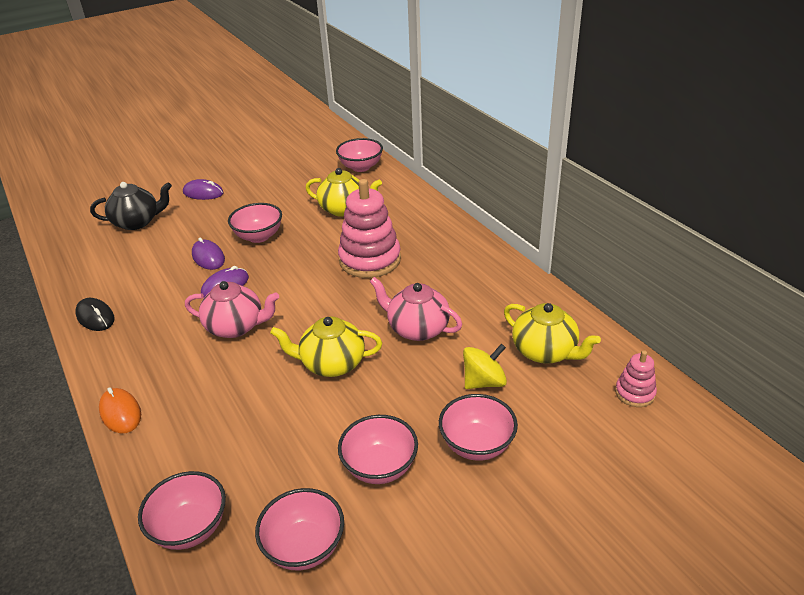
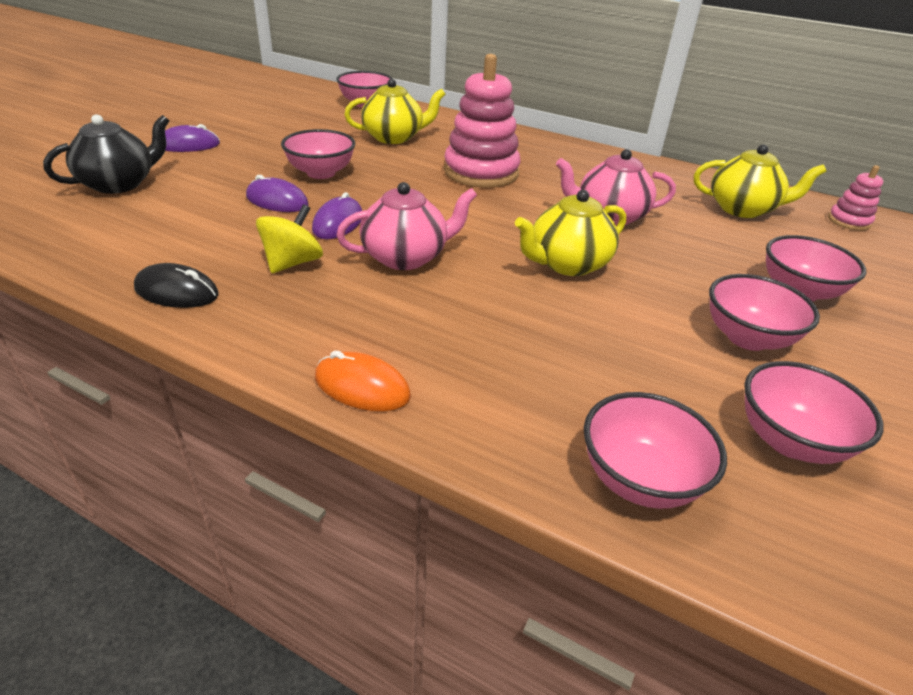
camera: 35 degrees left, 0 degrees up
yellow spinning top [463,344,507,389] -> yellow spinning top moved to [256,204,323,273]

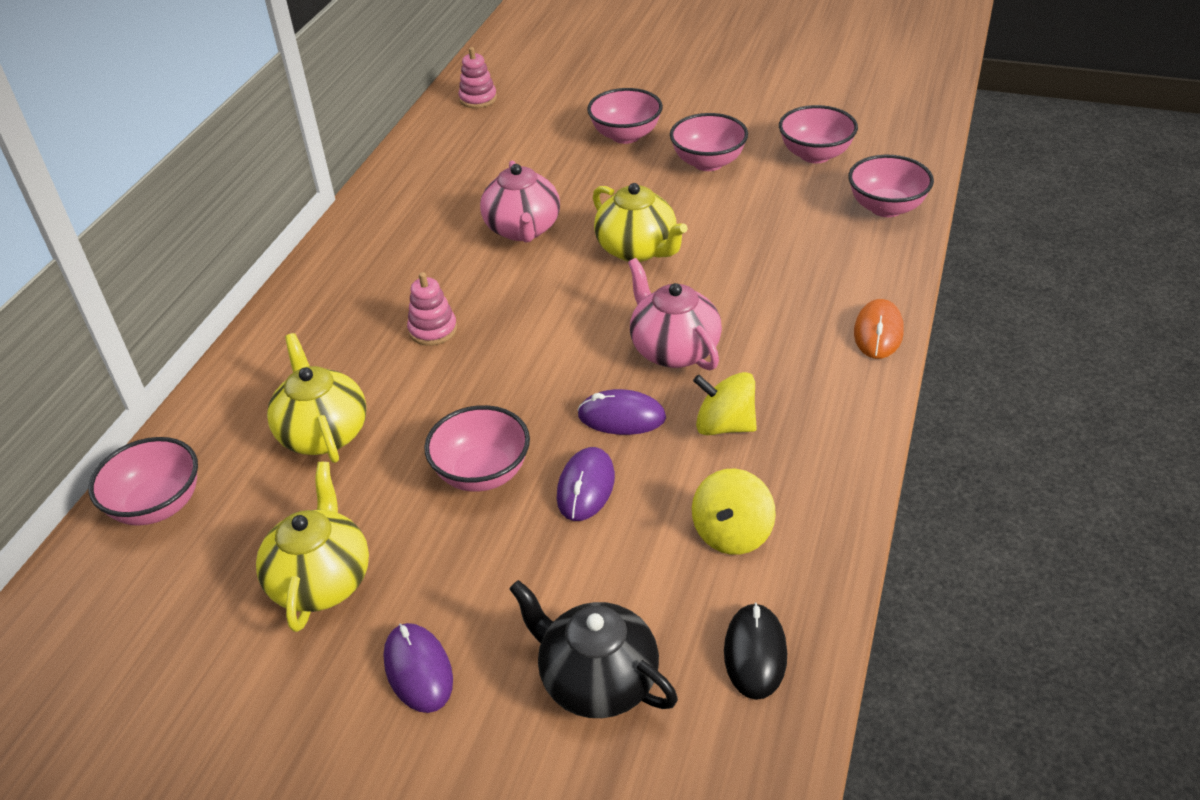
camera: 95 degrees left, 5 degrees up
black mouse [134,263,219,308] -> black mouse moved to [724,602,787,700]
pink stacking toy [444,54,521,188] -> pink stacking toy [407,272,457,346], size x0.49
yellow teapot [694,145,826,218] -> yellow teapot moved to [256,462,369,632]
none -> yellow spinning top [692,469,776,555]

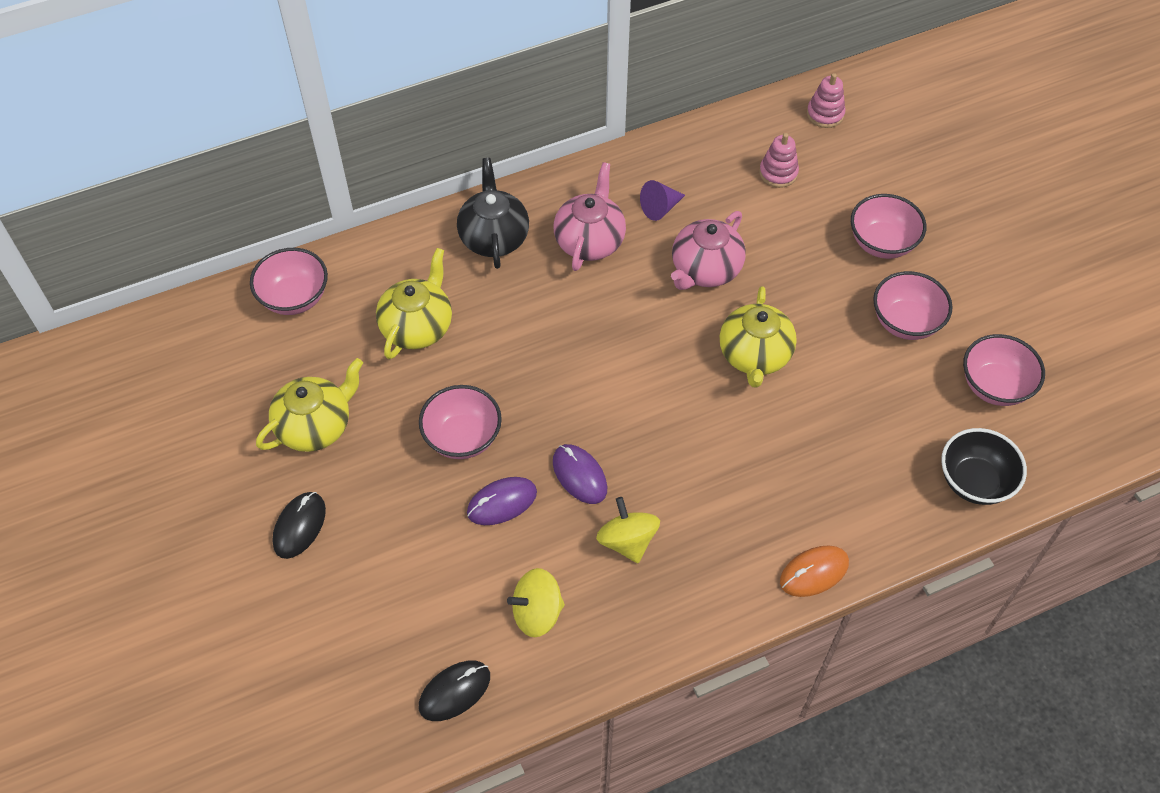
camera: 45 degrees right, 15 degrees up
purple mouse [383,623,453,713] -> black mouse [273,492,326,559]
pink stacking toy [407,272,457,346] -> pink stacking toy moved to [759,133,799,188]
black teapot [509,580,678,718] -> black teapot moved to [457,158,529,269]
pink teapot [628,258,722,370] -> pink teapot moved to [553,162,626,271]
pink bowl [848,155,934,217] -> black bowl [941,428,1027,505]
none -> purple cone [640,180,685,221]

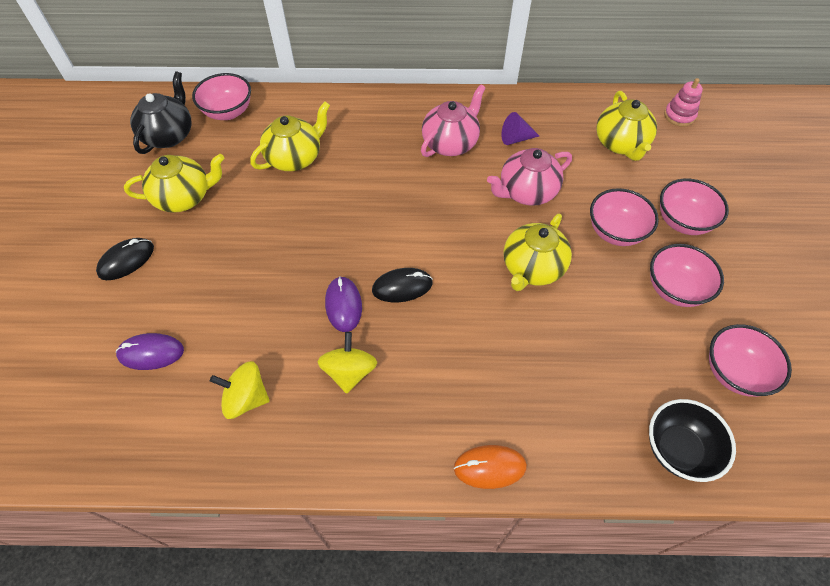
camera: 25 degrees right, 0 degrees up
pink bowl [419,385,502,459] -> pink bowl moved to [590,188,659,246]
black mouse [419,661,490,721] -> black mouse moved to [372,268,433,302]
black teapot [457,158,529,269] -> black teapot moved to [130,71,192,154]
purple mouse [467,477,537,525] -> purple mouse moved to [116,333,184,370]
pink stacking toy [759,133,799,188] -> yellow teapot [596,91,657,161]

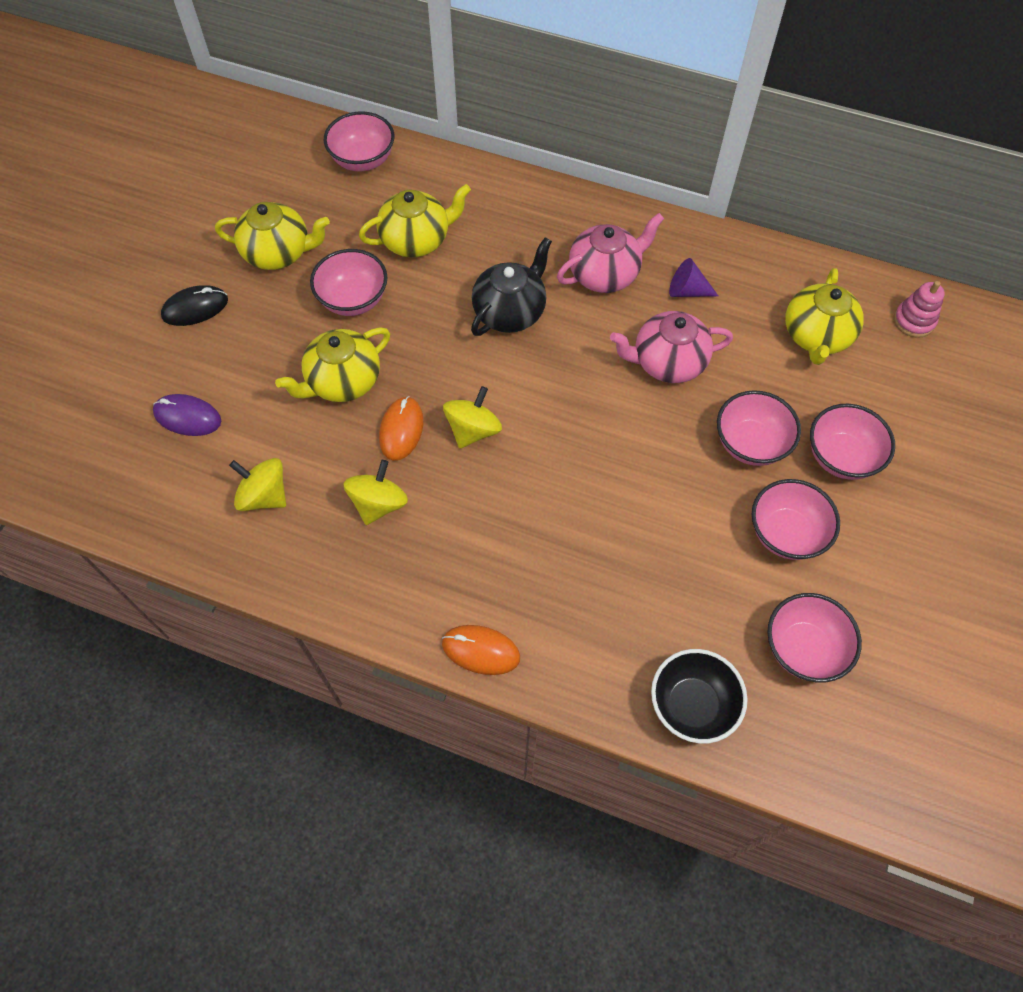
camera: 20 degrees right, 5 degrees up
black teapot [130,71,192,154] -> black teapot moved to [471,237,552,336]
purple mouse [325,276,362,332] -> orange mouse [379,396,423,461]
black mouse [372,268,433,302] -> yellow spinning top [443,386,502,449]
yellow teapot [503,214,572,291] -> yellow teapot moved to [275,327,390,402]
none -> pink bowl [310,249,387,316]

